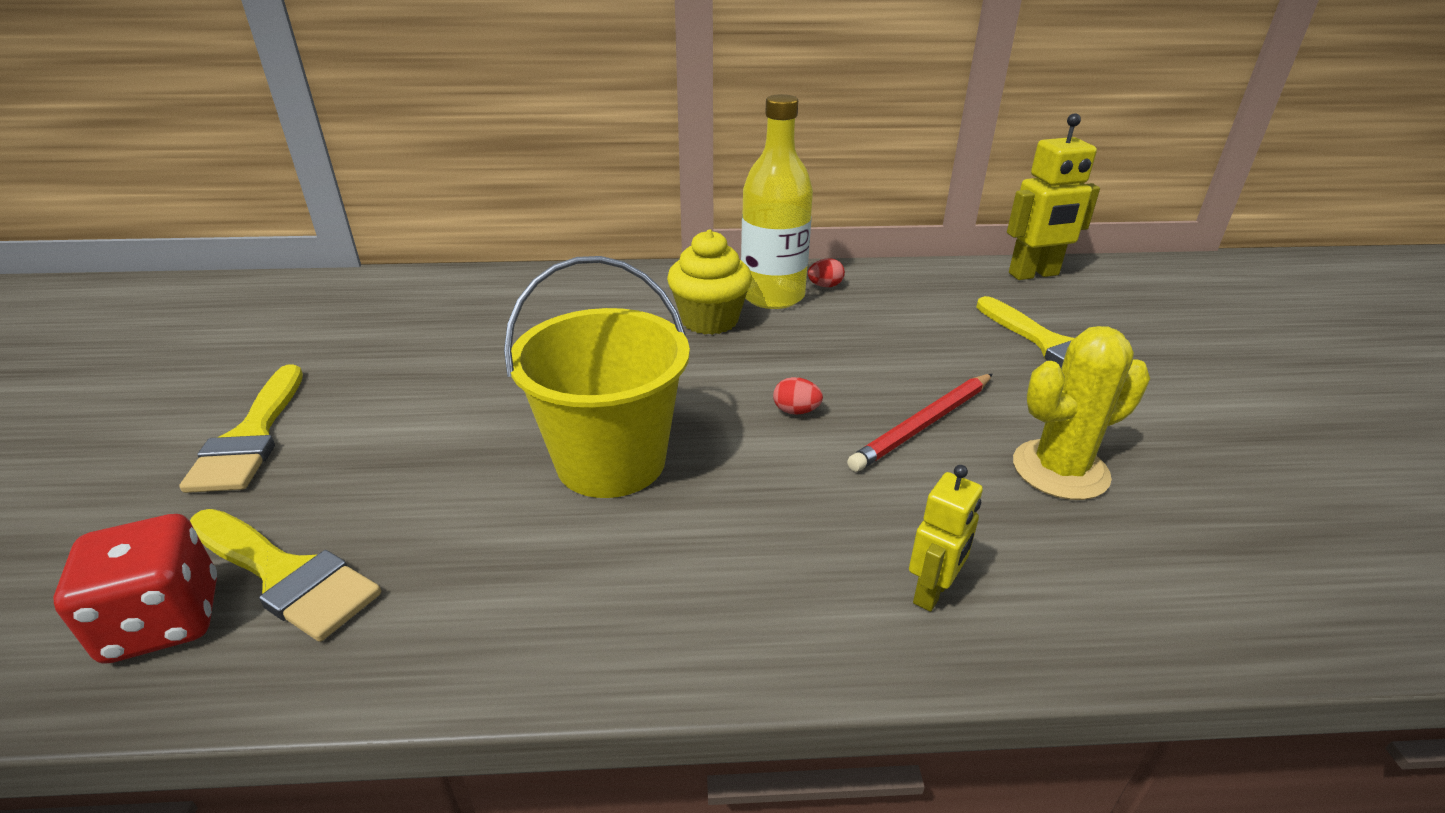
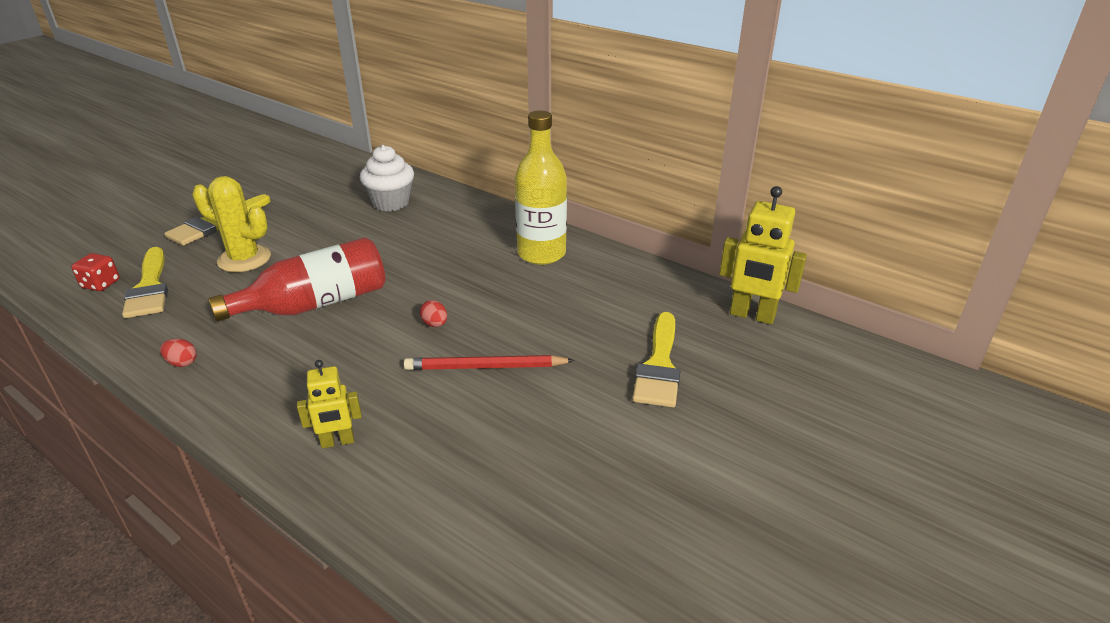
camera: 40 degrees right, 0 degrees up
red dice [53,514,217,664] -> red dice [71,253,120,291], size x0.62
yellow bucket [504,256,690,498] -> red bottle [208,237,385,322]
yellow cupcake [667,230,752,335] -> none
red egg [808,258,845,287] -> red egg moved to [160,338,197,367]
yellow cactus [1013,326,1150,500] -> yellow cactus moved to [192,176,271,272]
none -> white cupcake [360,145,414,211]

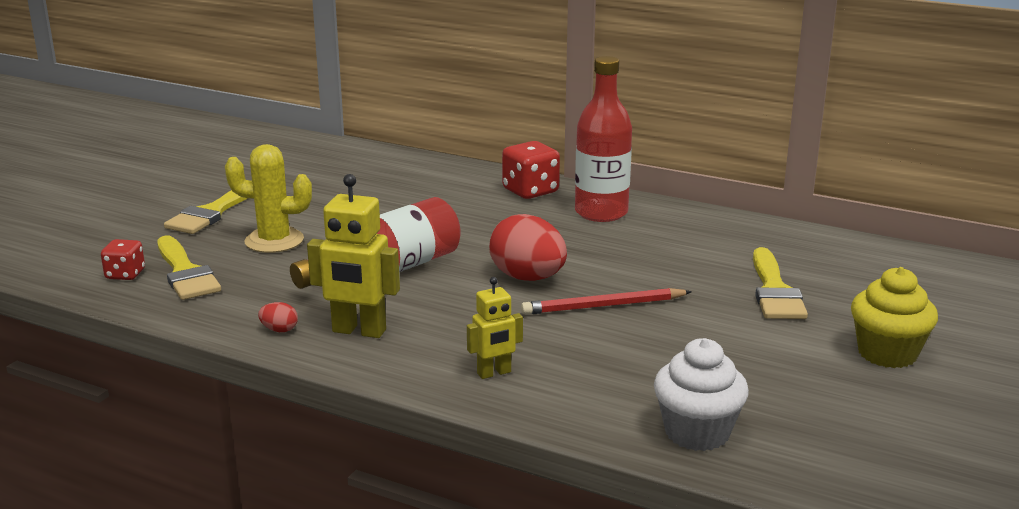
camera: 10 degrees left, 10 degrees down
white cupcake [360,145,414,211] -> white cupcake moved to [654,338,749,451]
red egg [420,300,447,327] -> red egg [489,214,567,281], size x2.38
yellow bottle [515,110,567,265] -> red bottle [575,56,632,222]
yellow robot [719,186,807,324] -> yellow robot moved to [307,174,400,338]
none -> red dice [502,141,560,199]
none -> yellow cupcake [851,267,938,368]

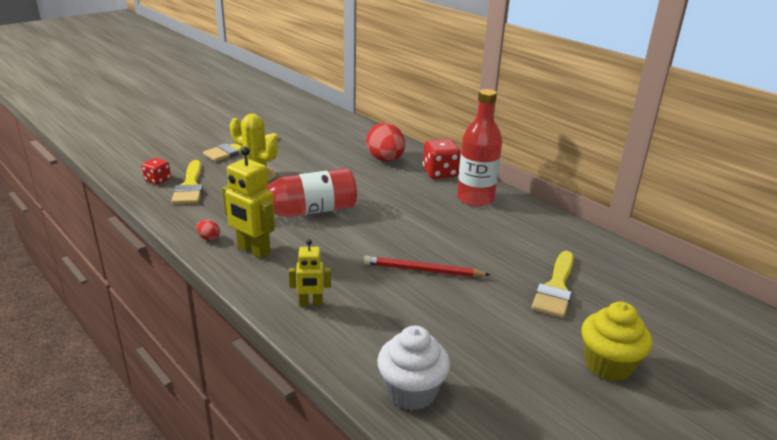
camera: 20 degrees right, 5 degrees up
red egg [489,214,567,281] -> red egg moved to [366,123,405,161]

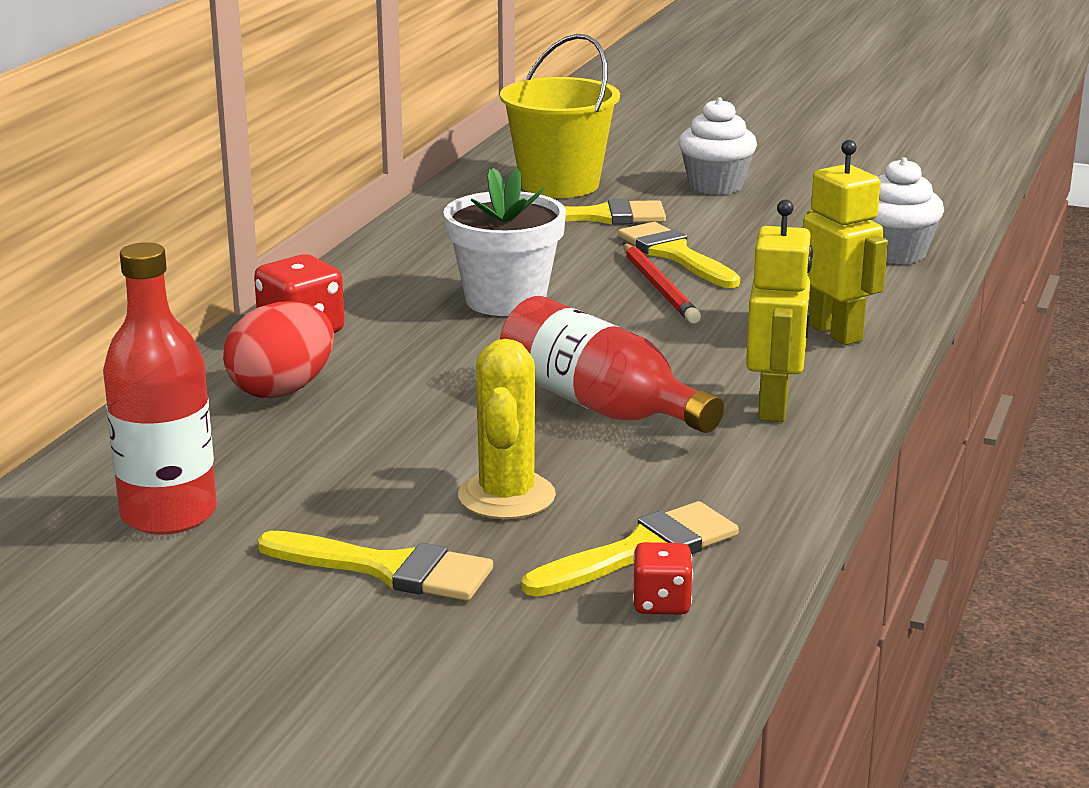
camera: 115 degrees left, 5 degrees down
red egg [196,220,220,241] -> none
yellow robot [289,239,331,306] -> yellow robot [803,140,888,345], size x1.67
red bottle [457,89,502,207] -> red bottle moved to [103,242,217,535]
yellow cupcake [582,302,652,381] -> white cupcake [678,98,757,195]
none -> white flower pot [443,167,566,316]
none -> yellow bucket [500,34,620,198]
none -> yellow brush [618,222,740,288]

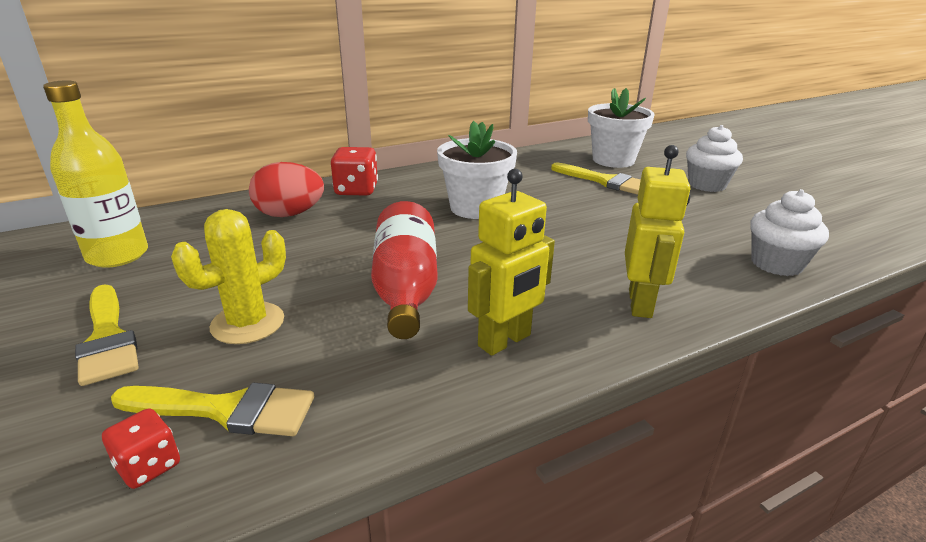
camera: 40 degrees right, 5 degrees up
red bottle [103,242,217,535] -> yellow bottle [43,80,148,268]
yellow bucket [500,34,620,198] -> white flower pot [588,88,655,168]
yellow brush [618,222,740,288] -> none
red pencil [623,243,701,324] -> none

